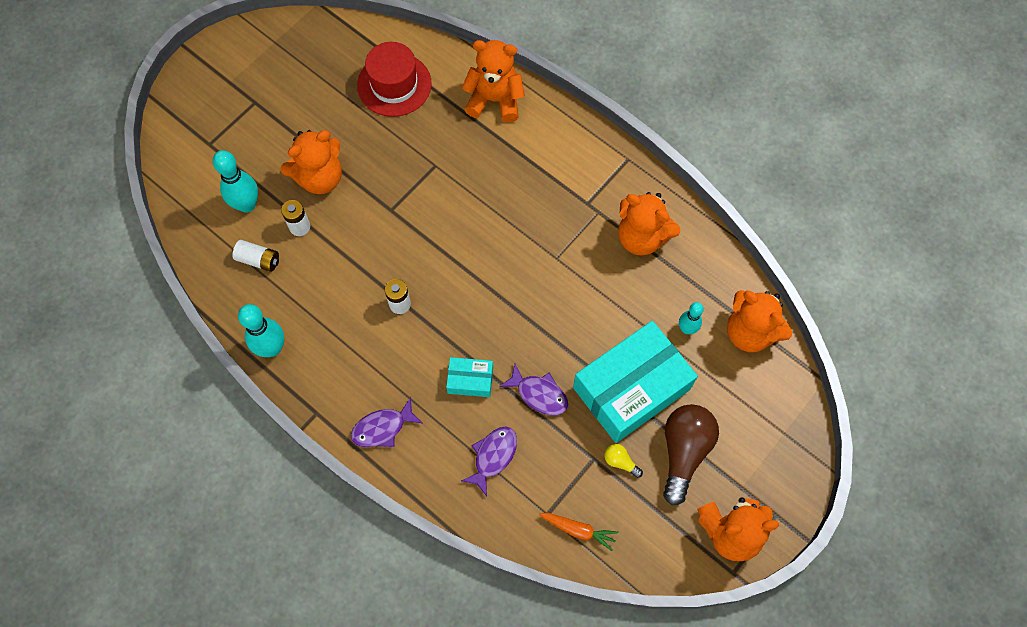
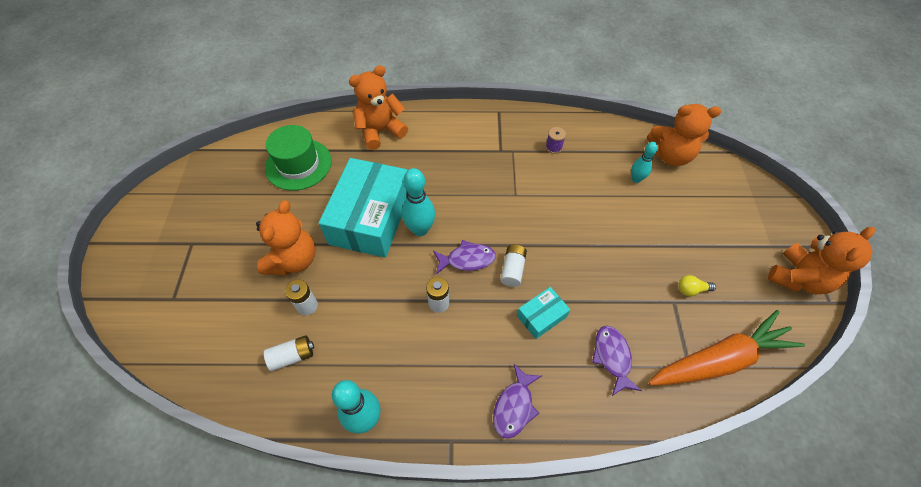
camera: 40 degrees left, 10 degrees down
turquoise bowling pin [213,150,258,213] -> turquoise bowling pin moved to [402,168,435,236]
red hat [357,42,432,117] -> green hat [265,125,332,191]
purple fish [499,364,568,415] -> purple fish moved to [433,240,496,274]
orange carrot [539,513,618,551] -> orange carrot [649,310,805,385], size x2.15
turquoise box [573,321,698,443] -> turquoise box moved to [319,158,408,258]
orange teddy bear [618,192,680,255] -> purple spool [546,127,566,154]
brown light bulb [663,404,719,506] -> none
none -> white battery [500,244,527,287]

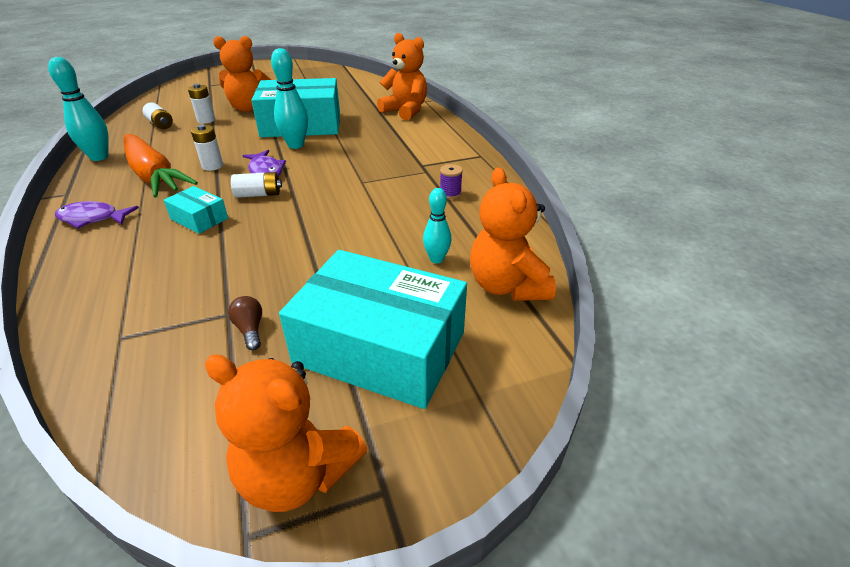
camera: 70 degrees right, 20 degrees down
green hat [265,125,332,191] -> none
purple fish [592,326,642,396] -> none
orange carrot [649,310,805,385] -> orange carrot moved to [123,134,198,198]
yellow light bulb [678,275,716,296] -> brown light bulb [228,296,262,350]
none -> turquoise box [279,250,467,409]

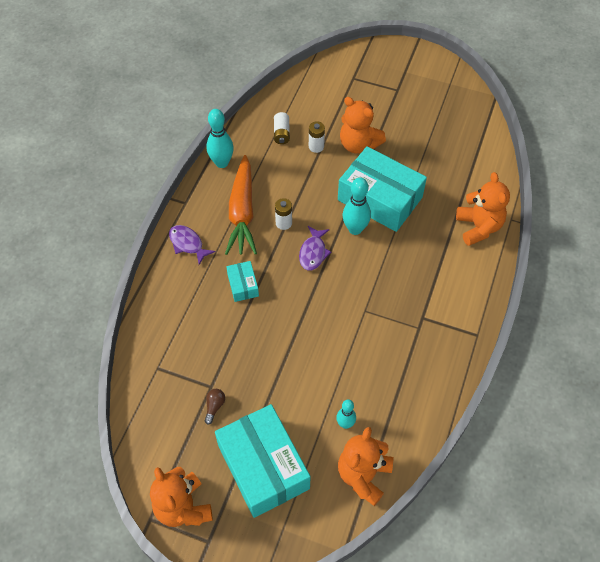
camera: 40 degrees right, 20 degrees up
white battery [231,172,282,198] -> none
purple spool [440,164,463,199] -> none

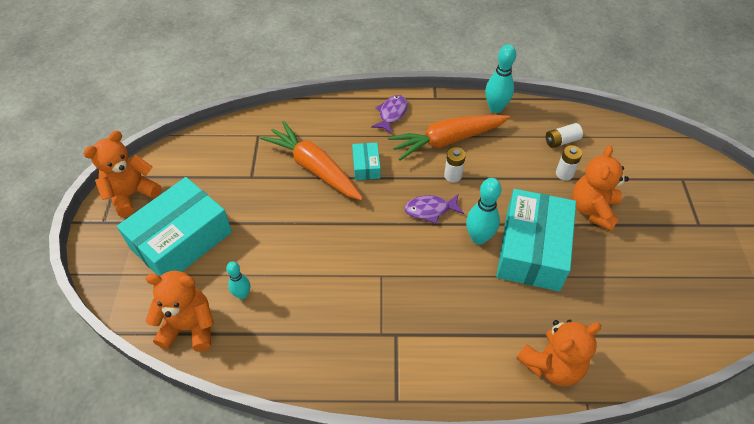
camera: 70 degrees right, 5 degrees down
brown light bulb [205,389,225,425] -> none
turquoise box [226,261,259,302] -> turquoise box turned 60 degrees counterclockwise [352,142,380,180]
none -> orange carrot [260,121,363,200]

